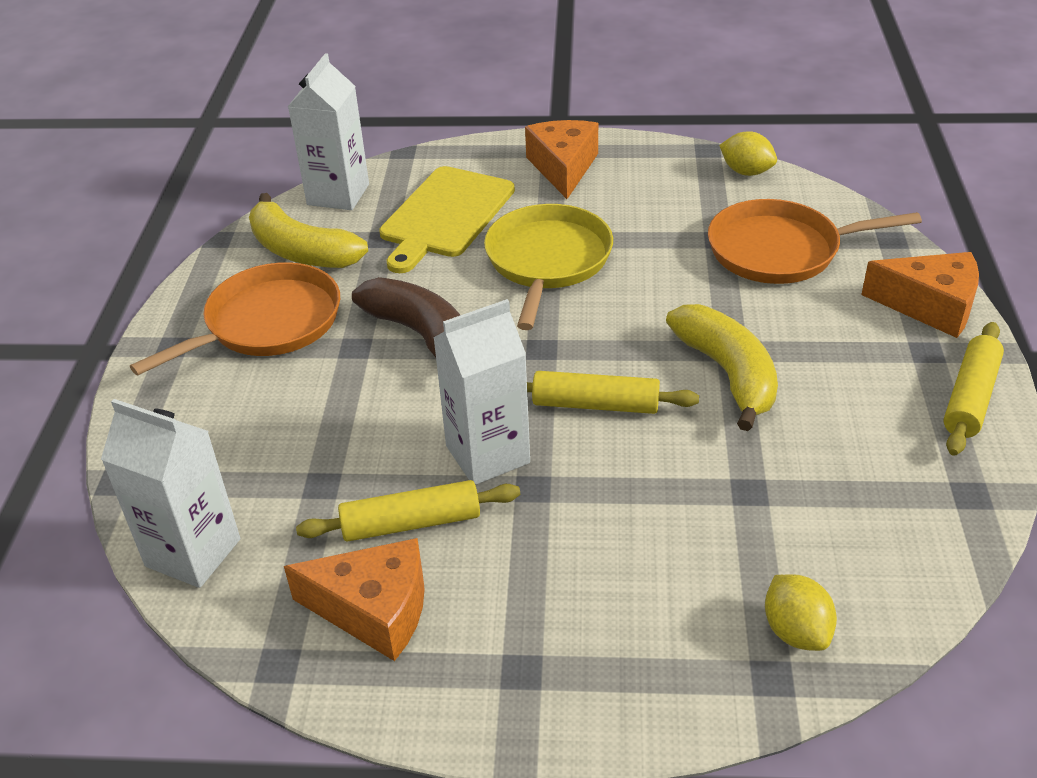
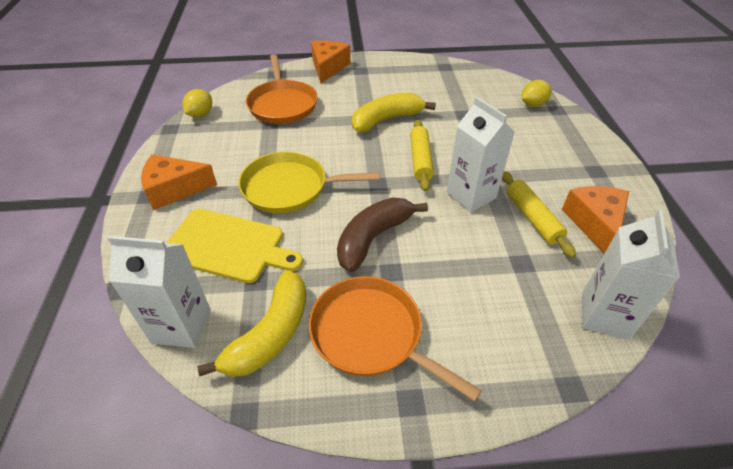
camera: 100 degrees left, 5 degrees up
yellow rolling pin [943,322,1004,456] -> none

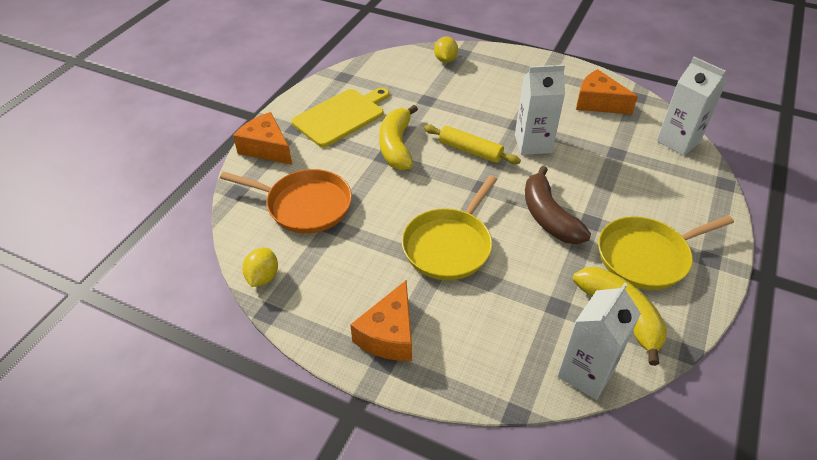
camera: 60 degrees left, 0 degrees up
yellow cutting board [167,209,303,283] -> yellow cutting board moved to [291,88,389,147]
yellow lemon [182,89,212,117] -> yellow lemon turned 45 degrees clockwise [242,248,278,287]
orange pan [309,276,482,402] -> yellow pan [598,215,734,290]
yellow rolling pin [502,171,576,258] -> none

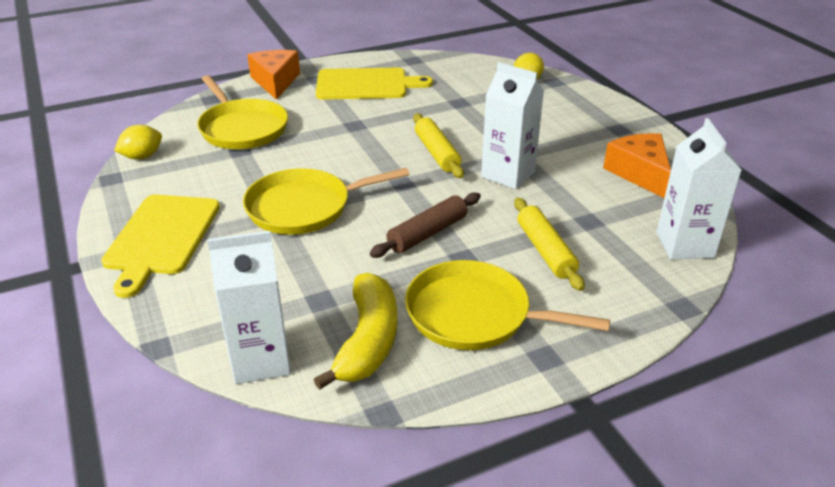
camera: 40 degrees right, 10 degrees down
orange pan [220,169,352,234] -> yellow pan [197,75,288,149]
orange cheese [350,280,412,361] -> yellow cutting board [101,195,220,298]
yellow banana [379,105,418,170] -> none
brown banana [525,166,591,244] -> brown rolling pin [370,192,481,258]
none -> yellow rolling pin [514,198,585,291]

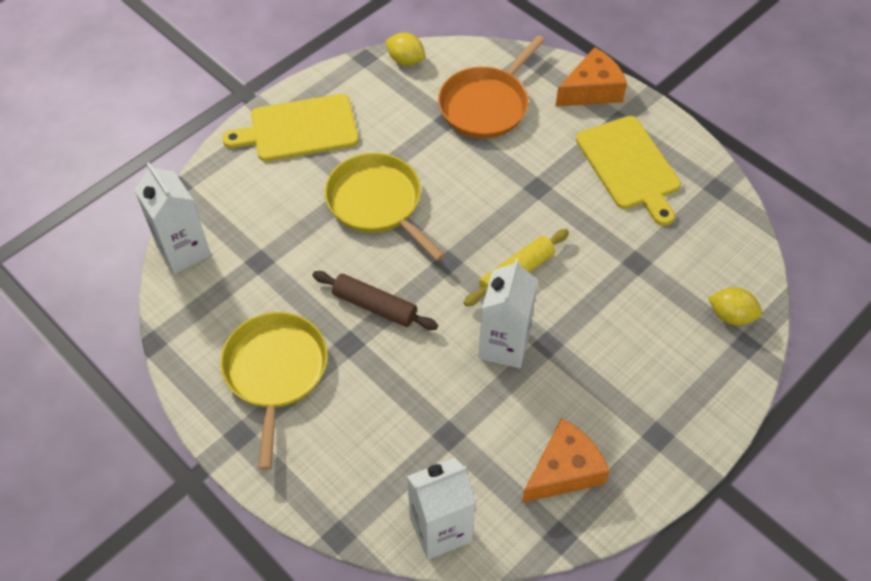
camera: 70 degrees right, 20 degrees up
yellow pan [197,75,288,149] -> orange pan [438,35,545,138]
yellow banana [314,273,397,390] -> none
yellow rolling pin [514,198,585,291] -> none

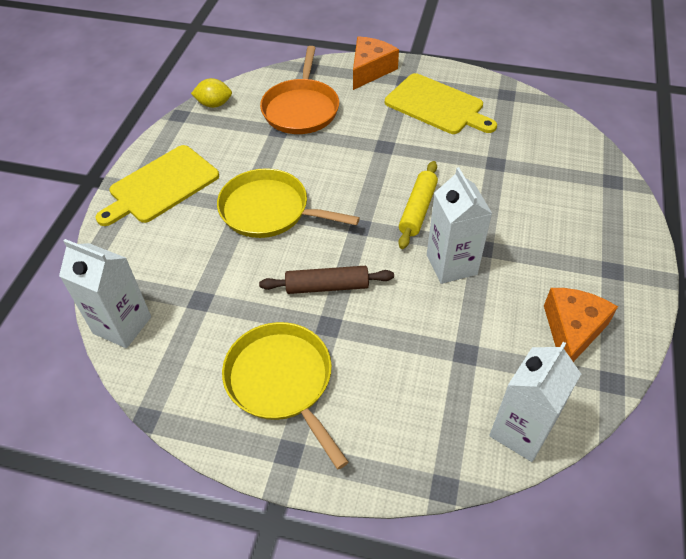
camera: 30 degrees left, 5 degrees down
yellow lemon [708,287,762,325] -> none

